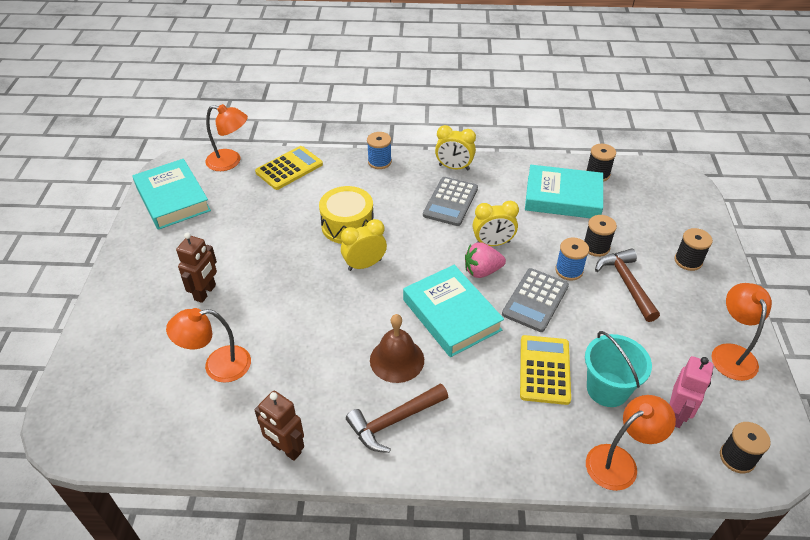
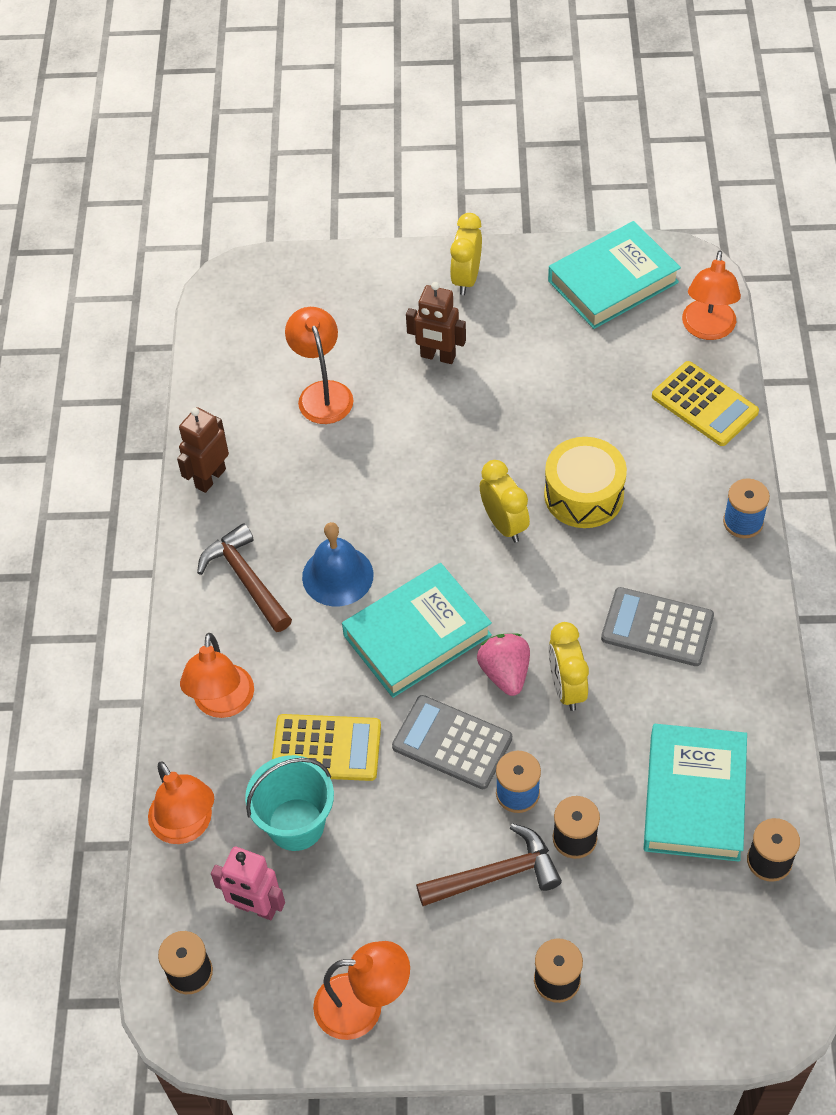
camera: 90 degrees right, 10 degrees up
brown bell [370,314,424,383] -> blue bell [302,522,374,606]
yellow clock [435,125,476,170] -> yellow clock moved to [450,213,482,295]
none -> orange lamp [180,633,254,718]

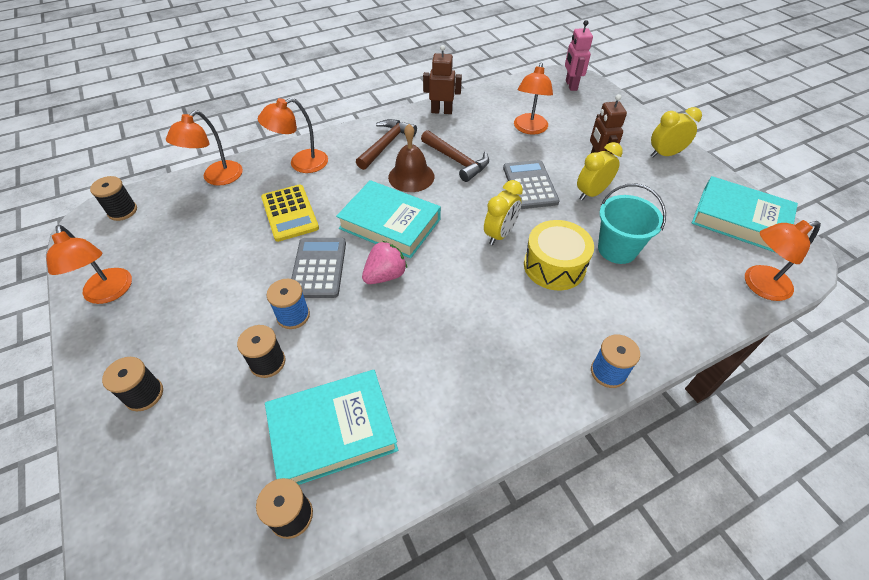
camera: 60 degrees right, 5 degrees down
pink robot [211,847,285,920] -> pink robot moved to [565,20,593,91]
turquoise bucket [245,755,334,851] -> turquoise bucket moved to [598,184,666,264]
orange lamp [285,307,353,424] -> orange lamp turned 150 degrees clockwise [514,62,553,135]
blue bell [302,522,374,606] -> brown bell [388,124,434,192]
brown hammer [416,823,562,906] -> brown hammer moved to [421,130,489,182]
yellow clock [549,622,589,711] -> yellow clock moved to [577,142,623,201]
grey calculator [601,587,714,666] -> grey calculator moved to [503,160,560,209]
yellow calculator [652,361,759,446] -> none

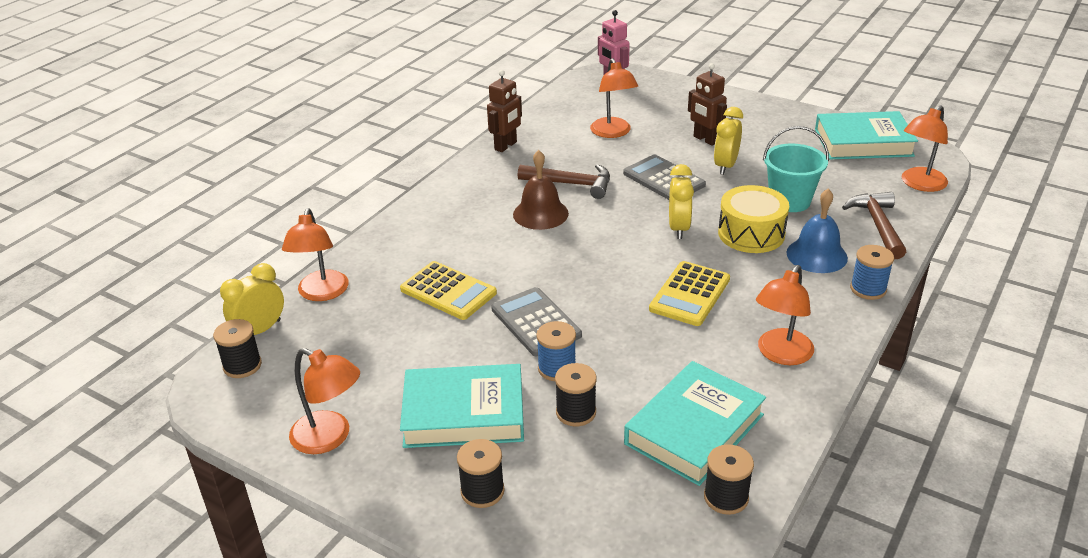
camera: 30 degrees left, 15 degrees down
orange lamp [258,98,328,173] -> orange lamp moved to [756,265,814,365]
turquoise book [336,180,441,258] -> turquoise book moved to [400,364,524,448]
brown hammer [356,119,417,170] -> brown hammer moved to [842,192,906,259]
pink strawberry [362,241,407,284] -> none
brown robot [423,45,462,114] -> brown robot turned 150 degrees clockwise [487,70,522,152]
yellow clock [651,107,702,157] -> yellow clock moved to [220,263,284,335]
none -> yellow calculator [649,261,730,326]
none -> blue bell [786,188,848,273]

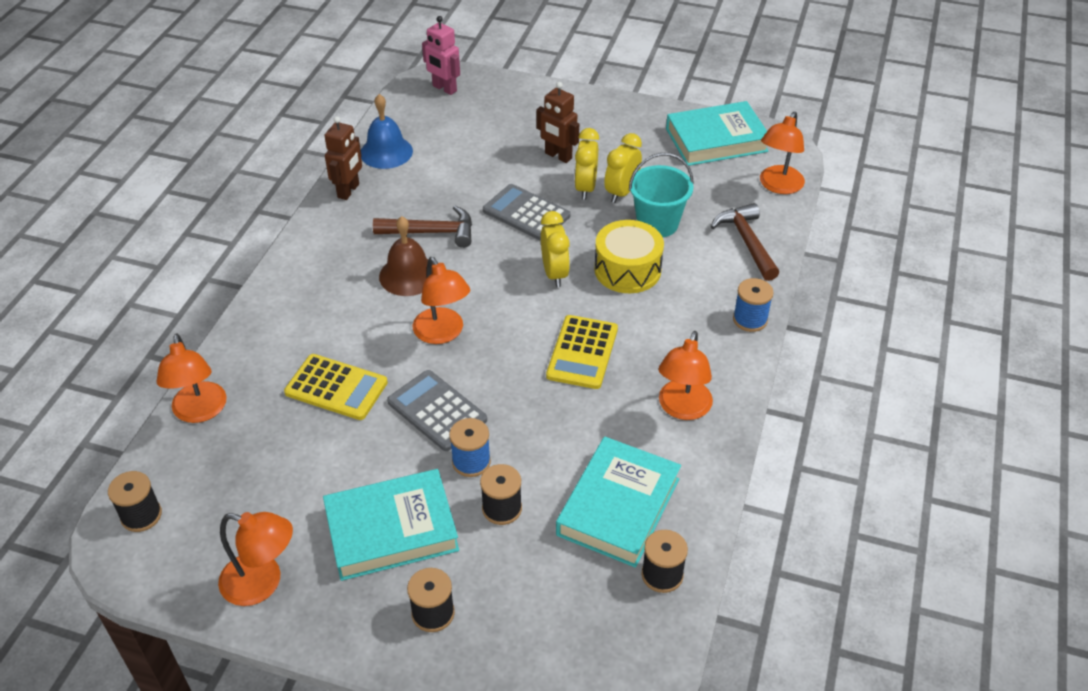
camera: 15 degrees left, 10 degrees up
yellow clock [220,263,284,335] -> yellow clock moved to [604,133,642,203]
orange lamp [590,58,638,138] -> orange lamp moved to [413,257,470,344]
blue bell [786,188,848,273] -> blue bell moved to [361,94,413,169]

